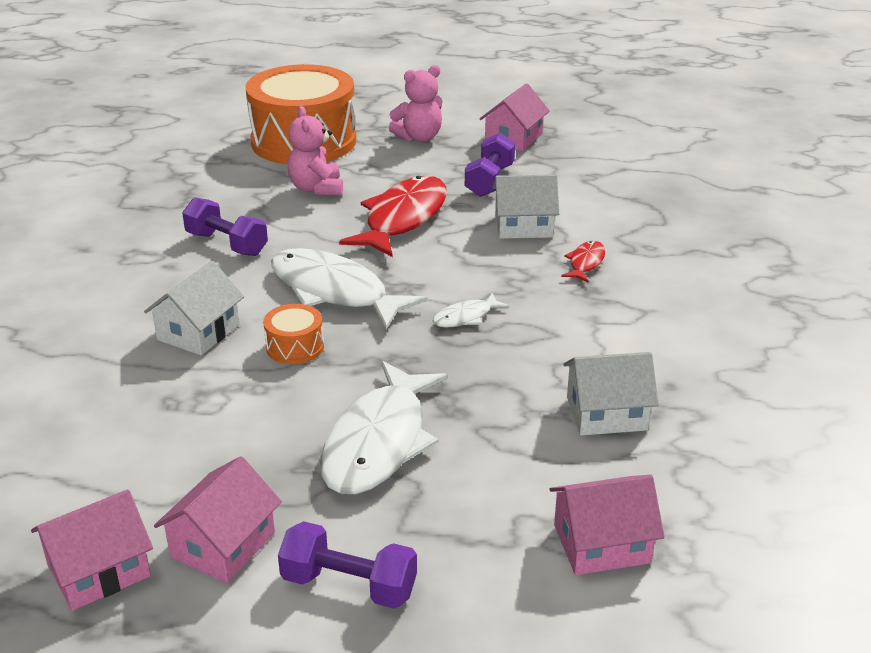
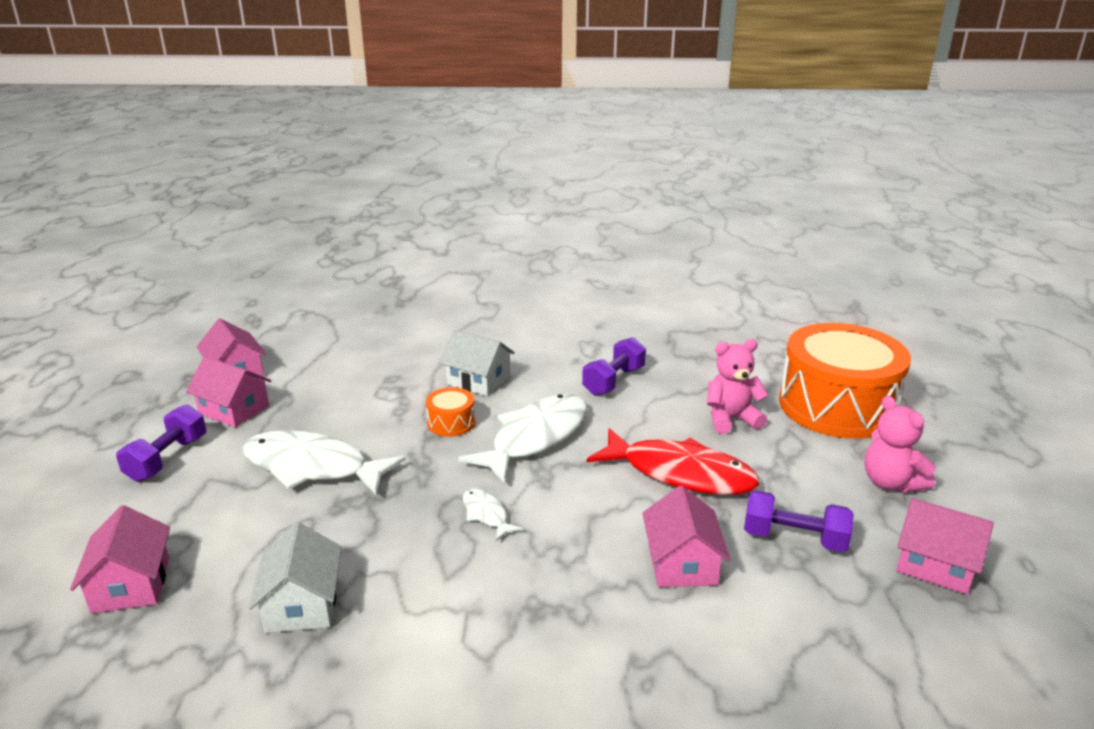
camera: 90 degrees right, 5 degrees down
white house [492,175,559,239] -> pink house [642,486,731,587]
red fish [561,241,605,282] -> none

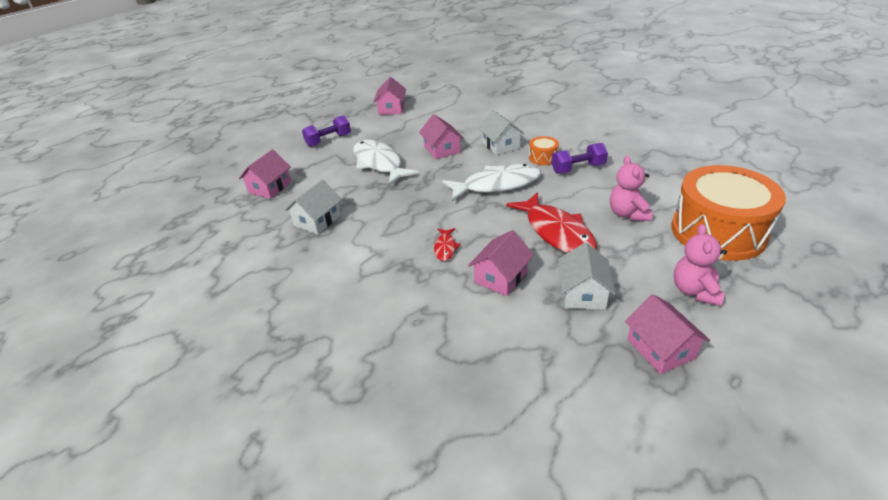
camera: 40 degrees right, 10 degrees up
pink house [186,356,272,427] -> pink house moved to [419,114,464,159]
orange drum [426,387,475,437] -> orange drum moved to [529,136,559,165]
white fish [463,488,523,541] -> none
pink teddy bear [707,339,768,434] -> pink teddy bear turned 120 degrees counterclockwise [610,156,652,221]
purple dumbbell [744,490,854,552] -> white house [558,243,616,310]
none -> red fish [434,228,461,261]

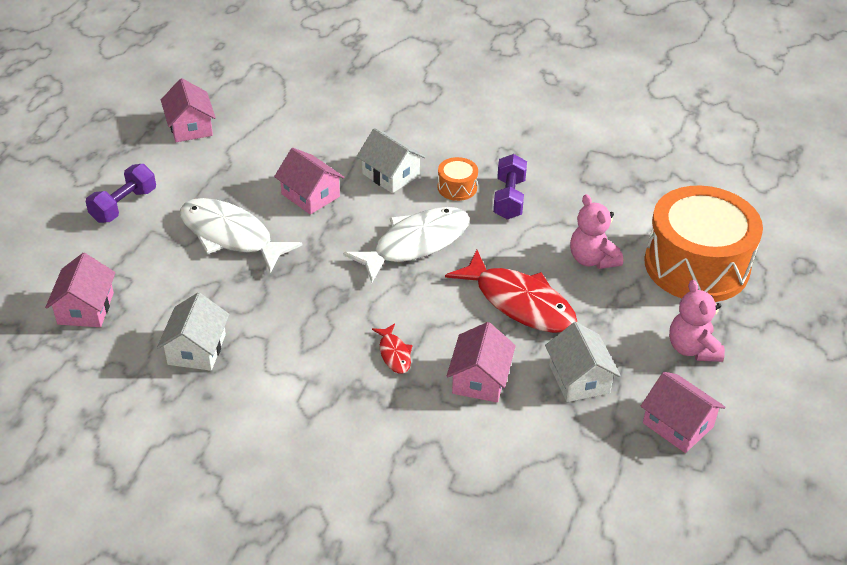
camera: 25 degrees left, 5 degrees up
purple dumbbell [551,143,608,174] -> purple dumbbell turned 45 degrees counterclockwise [493,154,527,219]

